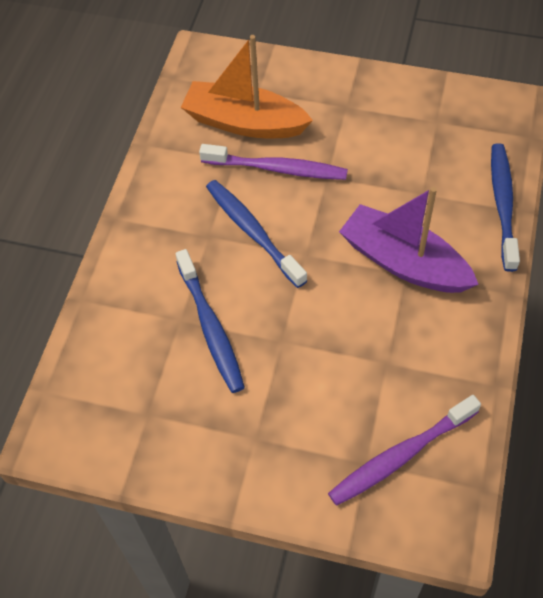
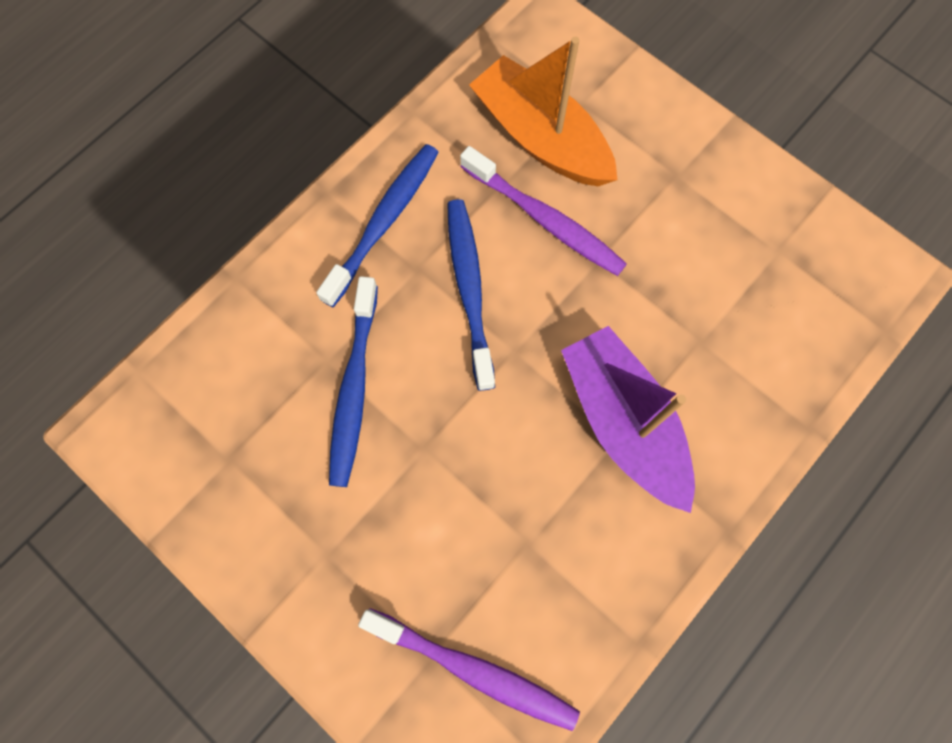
camera: 25 degrees right, 15 degrees up
purple toothbrush [328,395,481,506] -> purple toothbrush turned 150 degrees counterclockwise [358,608,580,731]
blue toothbrush [491,143,520,272] -> blue toothbrush moved to [316,144,439,307]

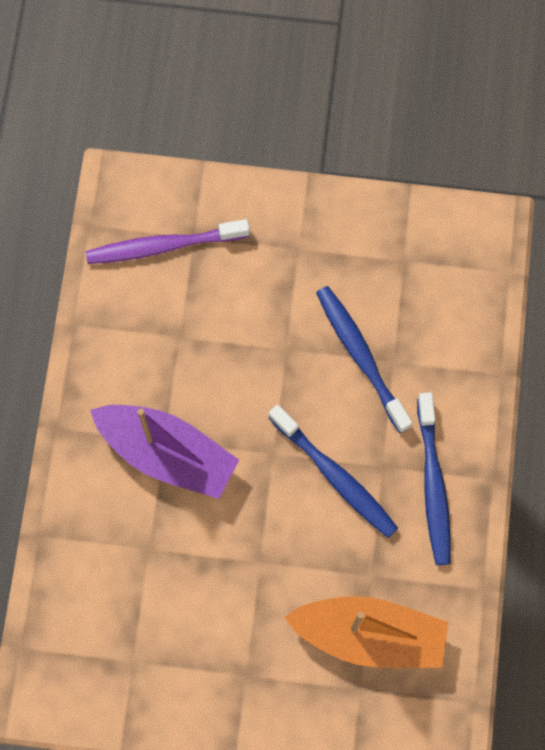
camera: 145 degrees right, 0 degrees up
purple toothbrush [460,146,627,276] -> none

